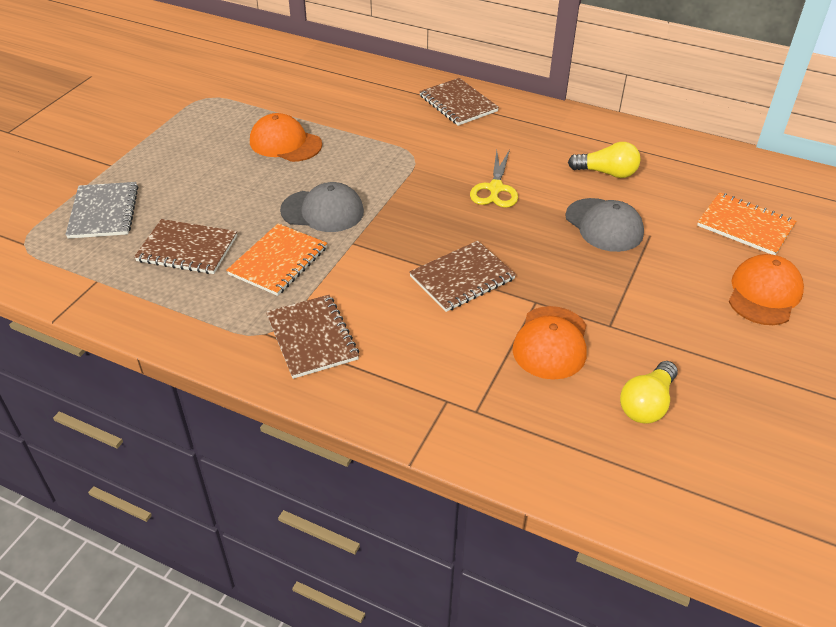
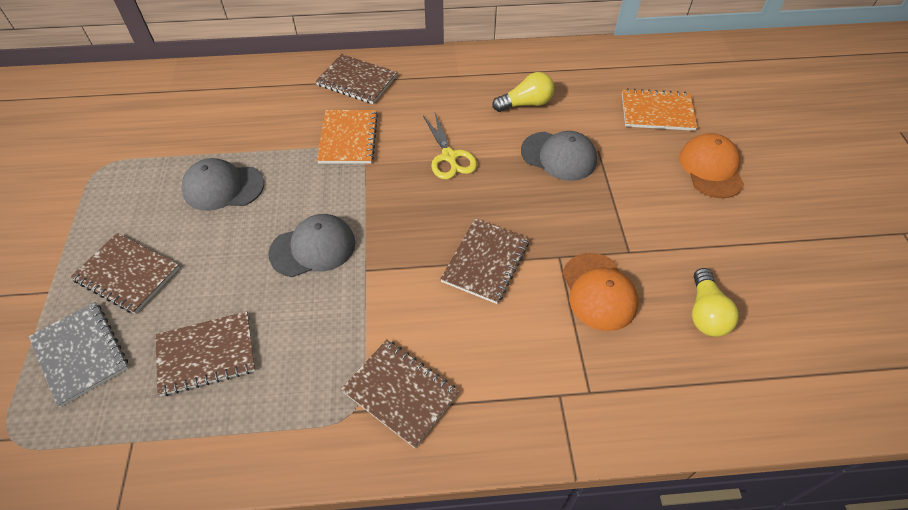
camera: 30 degrees left, 10 degrees up
orange notebook [226,223,327,296] -> orange notebook moved to [317,110,378,164]
orange cap [250,113,322,162] -> grey cap [181,158,264,211]
none -> brown notebook [70,233,179,314]

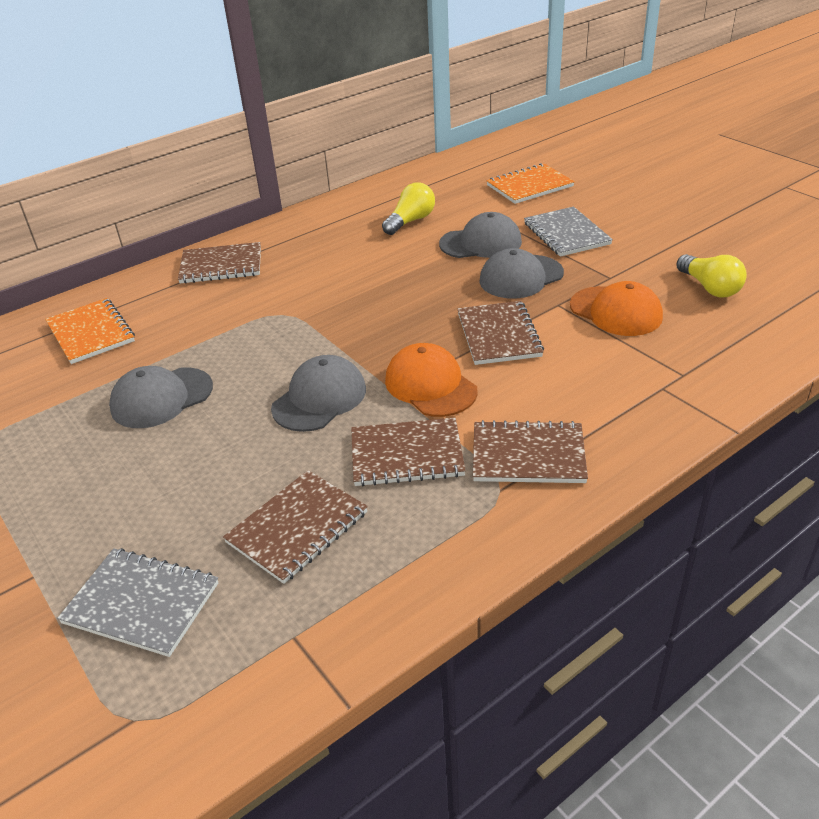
camera: 30 degrees left, 15 degrees down
brown notebook [70,233,179,314] -> brown notebook moved to [351,418,466,486]
orange notebook [317,110,378,164] -> orange notebook moved to [45,298,135,364]
yellow scissors [423,113,477,179] -> none
orange cap [679,133,744,198] -> orange cap moved to [385,343,478,417]
none -> grey cap [479,248,564,299]
none -> grey notebook [524,207,613,257]

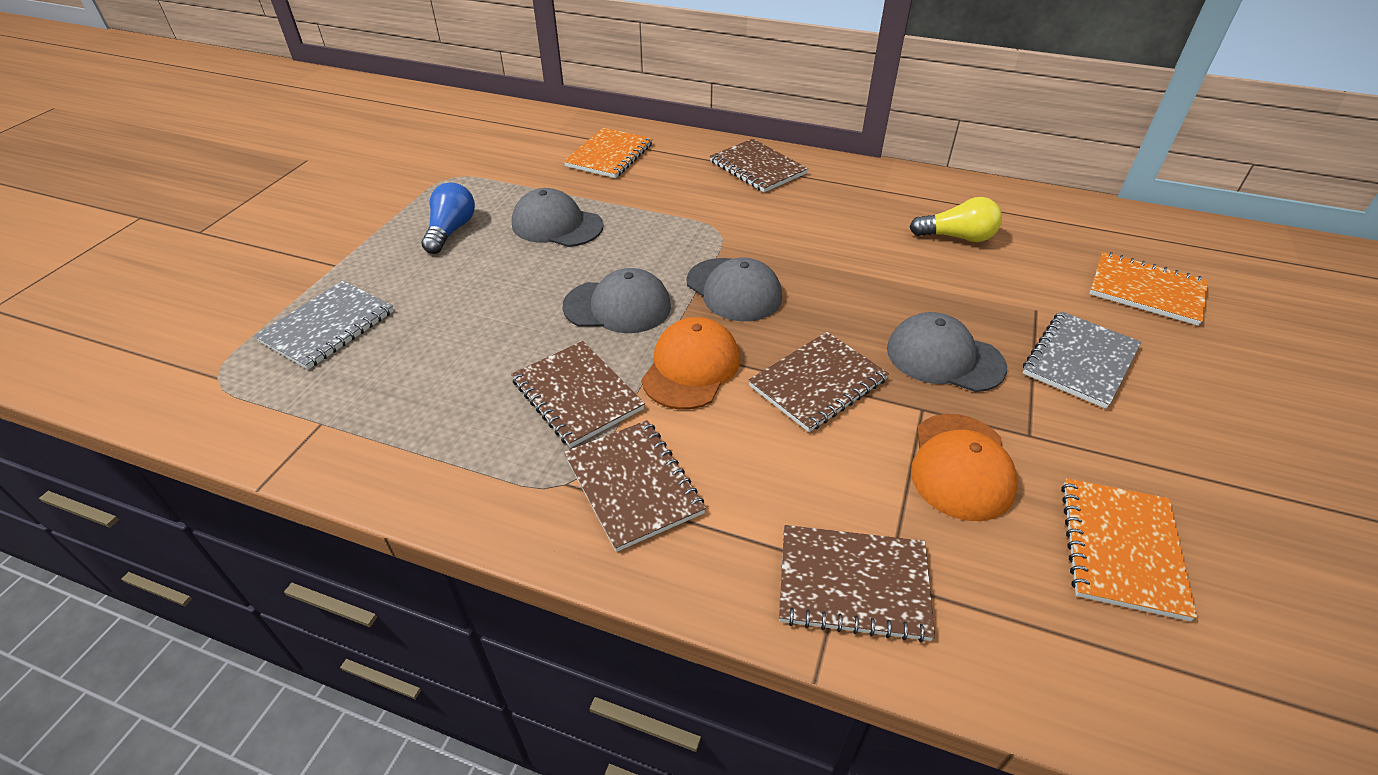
camera: 55 degrees right, 5 degrees up
grey notebook [57,548,218,657] -> grey notebook turned 45 degrees clockwise [254,281,394,370]
brown notebook [223,470,368,584] -> brown notebook moved to [779,525,935,642]
grey cap [439,212,522,258] -> grey cap moved to [686,258,782,321]
yellow light bulb [676,254,747,298] -> orange notebook [1061,478,1197,621]
none -> blue light bulb [422,182,475,254]

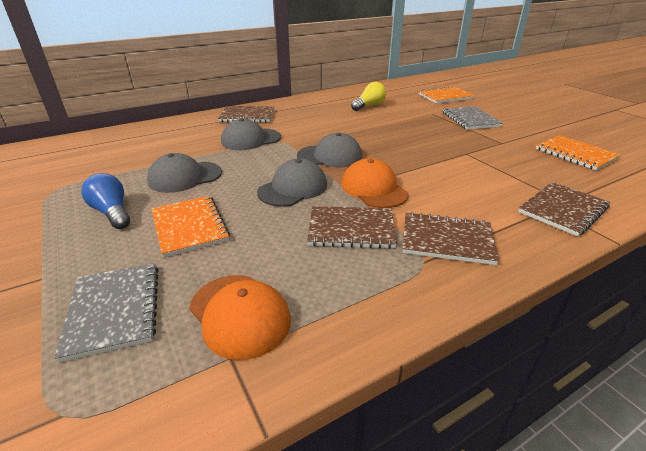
camera: 50 degrees left, 10 degrees down
orange notebook [564,128,653,178] -> orange notebook moved to [152,196,230,258]
brown notebook [748,332,889,432] -> none
grey cap [887,312,1007,392] -> grey cap moved to [221,118,281,150]
orange cap [911,414,1018,521] -> orange cap moved to [189,275,291,360]

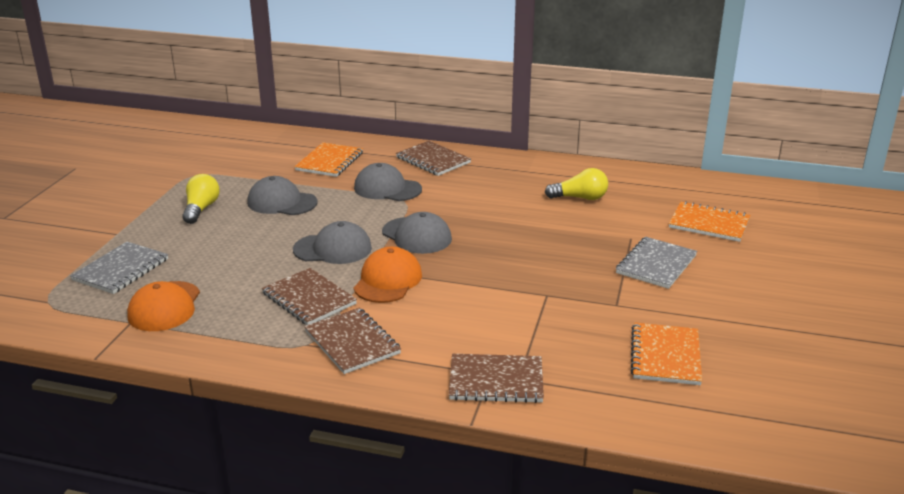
camera: 45 degrees right, 5 degrees down
blue light bulb [81,173,130,229] -> yellow light bulb [183,174,220,224]
orange notebook [152,196,230,258] -> orange notebook moved to [294,142,363,177]

